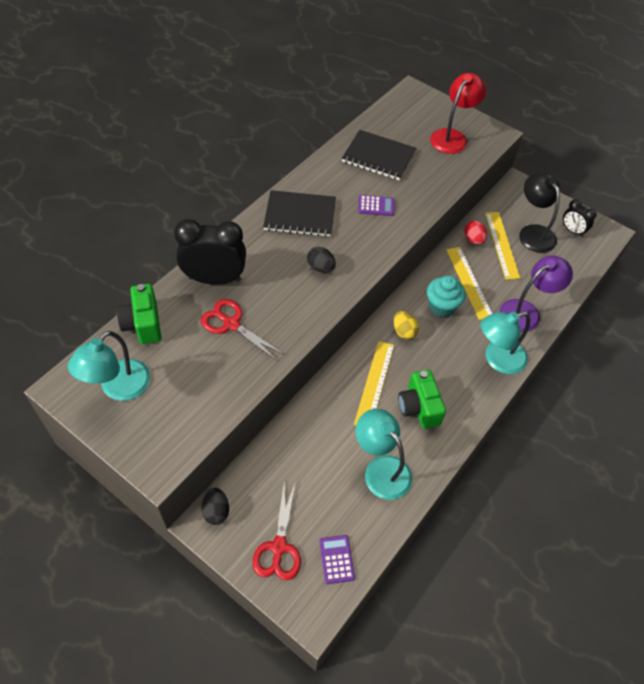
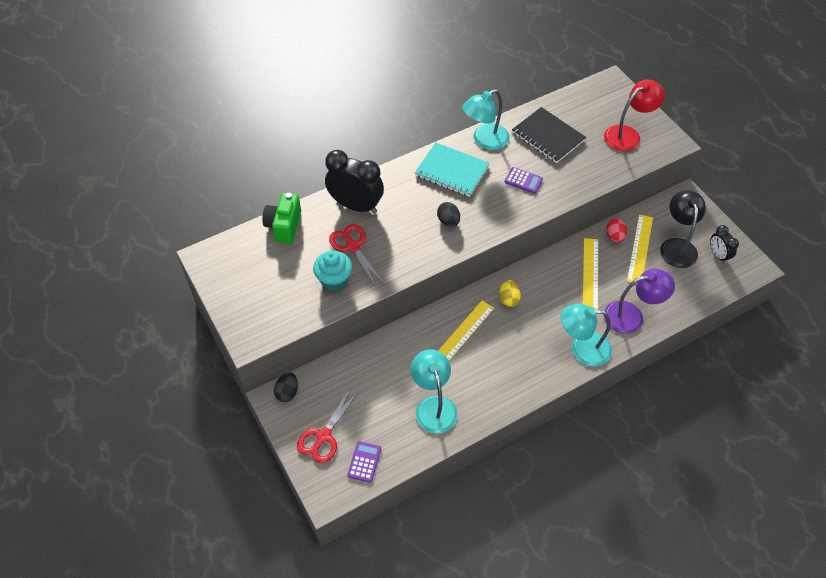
camera: 25 degrees right, 0 degrees up
turquoise lamp [68,331,151,401] -> turquoise lamp moved to [462,89,510,150]
black notebook [263,190,336,237] -> turquoise notebook [415,142,490,197]
green camera [398,370,446,429] -> none
turquoise cupcake [427,275,466,317] -> turquoise cupcake moved to [313,250,352,291]

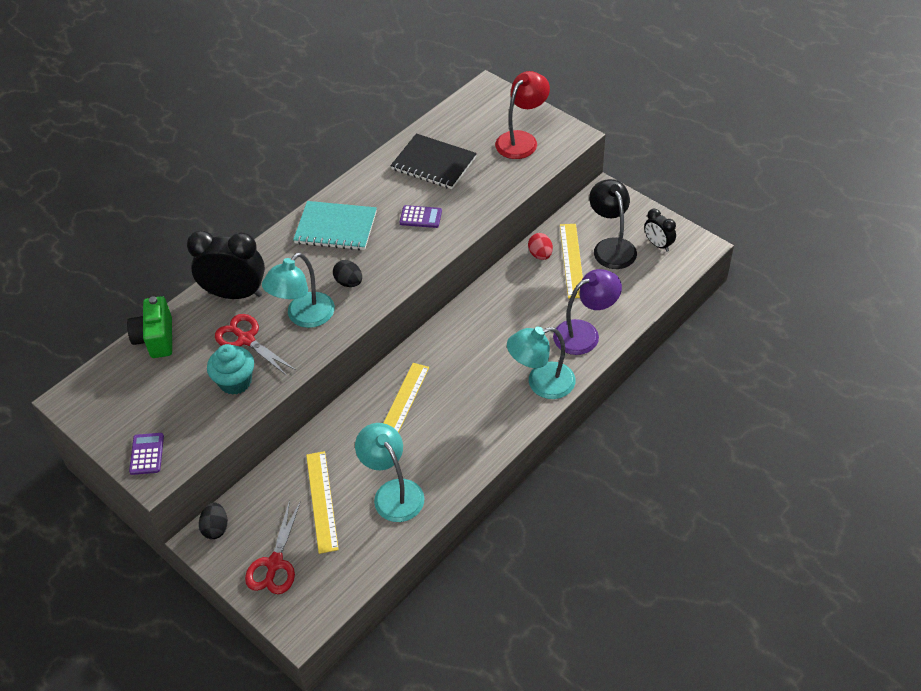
camera: 15 degrees left, 5 degrees down
purple calculator [347,441,381,483] -> purple calculator moved to [129,433,164,475]
turquoise lamp [462,89,510,150] -> turquoise lamp moved to [262,253,335,328]
yellow egg [499,280,521,307] -> none
yellow ruler [583,238,598,310] -> yellow ruler moved to [306,451,339,554]

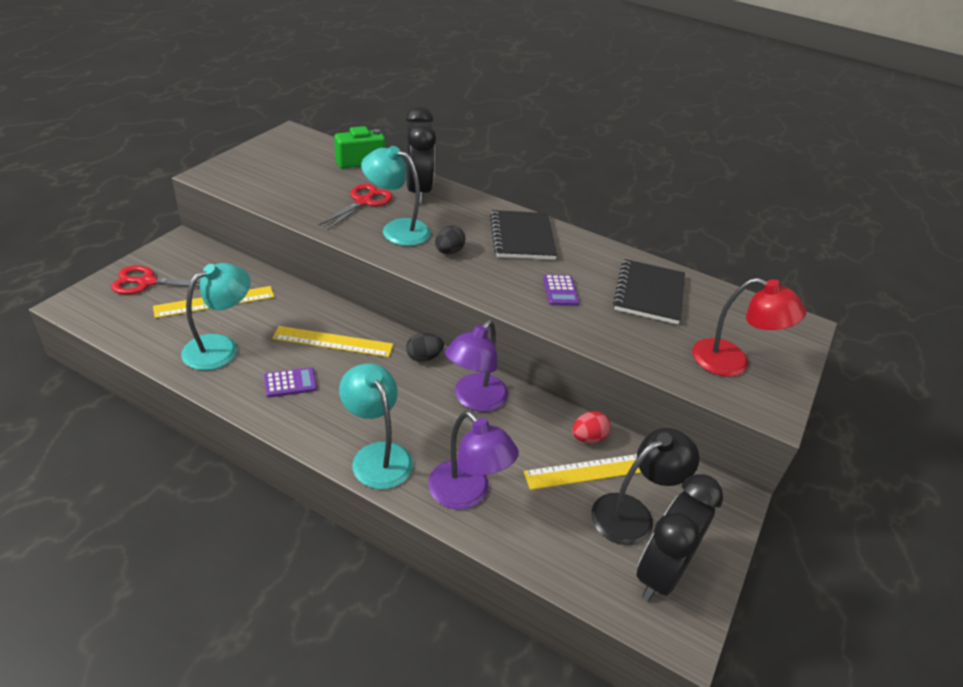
camera: 70 degrees right, 10 degrees down
purple calculator [129,433,164,475] -> purple calculator moved to [264,367,317,398]
black egg [199,503,228,539] -> black egg moved to [406,333,444,362]
turquoise cupcake [207,344,254,395] -> none
turquoise notebook [293,201,377,250] -> black notebook [490,210,557,260]
black clock [644,209,676,252] -> black clock [636,474,723,601], size x1.89
none -> purple lamp [445,320,508,412]

